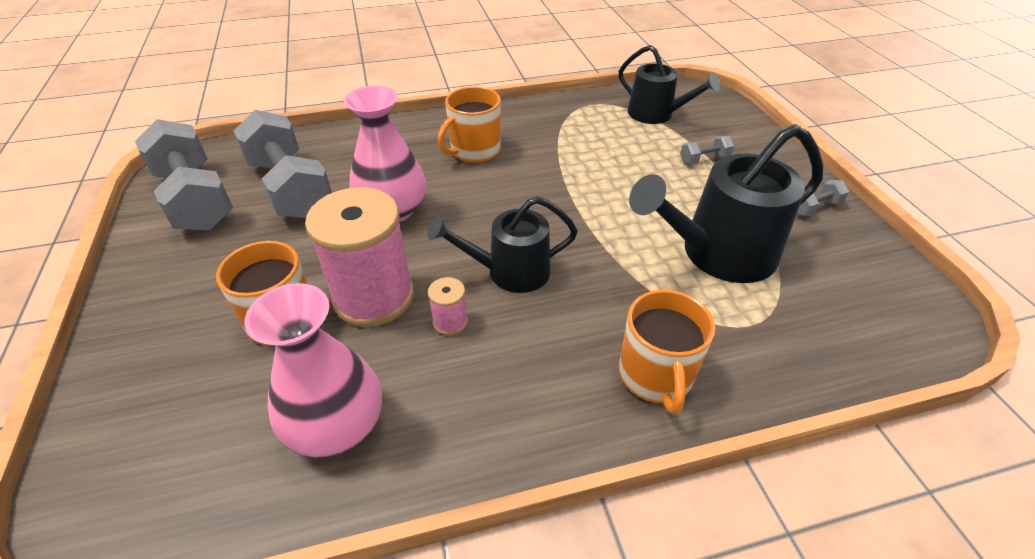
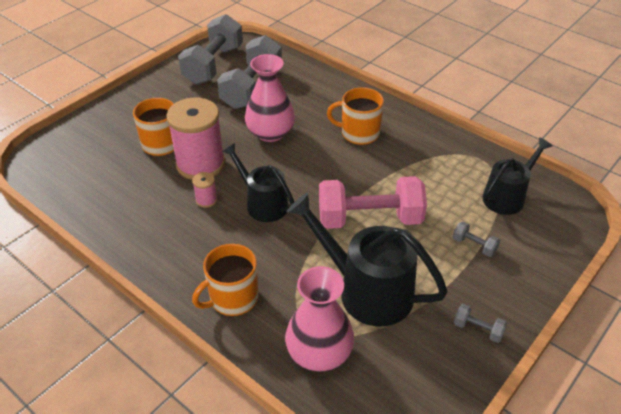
camera: 55 degrees right, 0 degrees up
pink vase [245,283,382,458] -> pink vase moved to [285,266,354,372]
black watering can [619,45,720,124] -> black watering can turned 135 degrees counterclockwise [482,137,552,215]
none -> pink dumbbell [319,176,427,229]

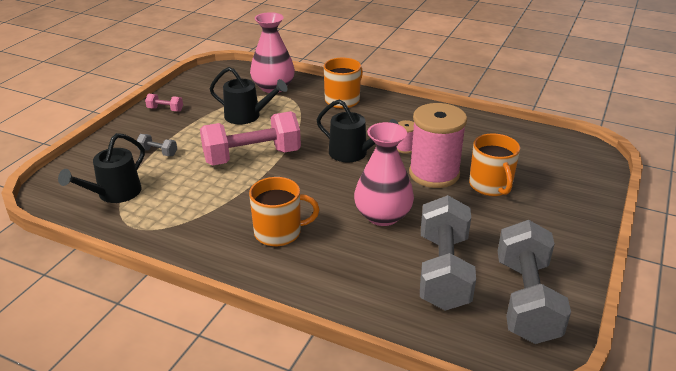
camera: 165 degrees right, 10 degrees down
black watering can [287,193,448,326] -> black watering can [210,67,288,124], size x0.64
grey dumbbell [454,304,507,343] -> pink dumbbell [145,94,183,112]

